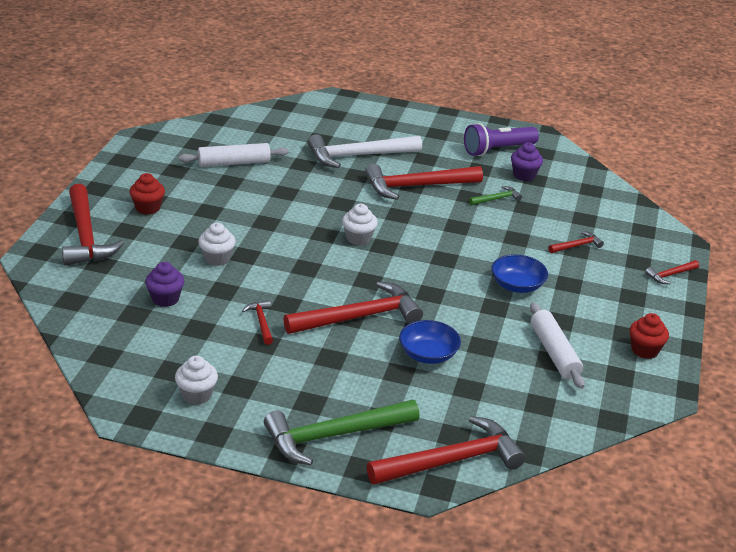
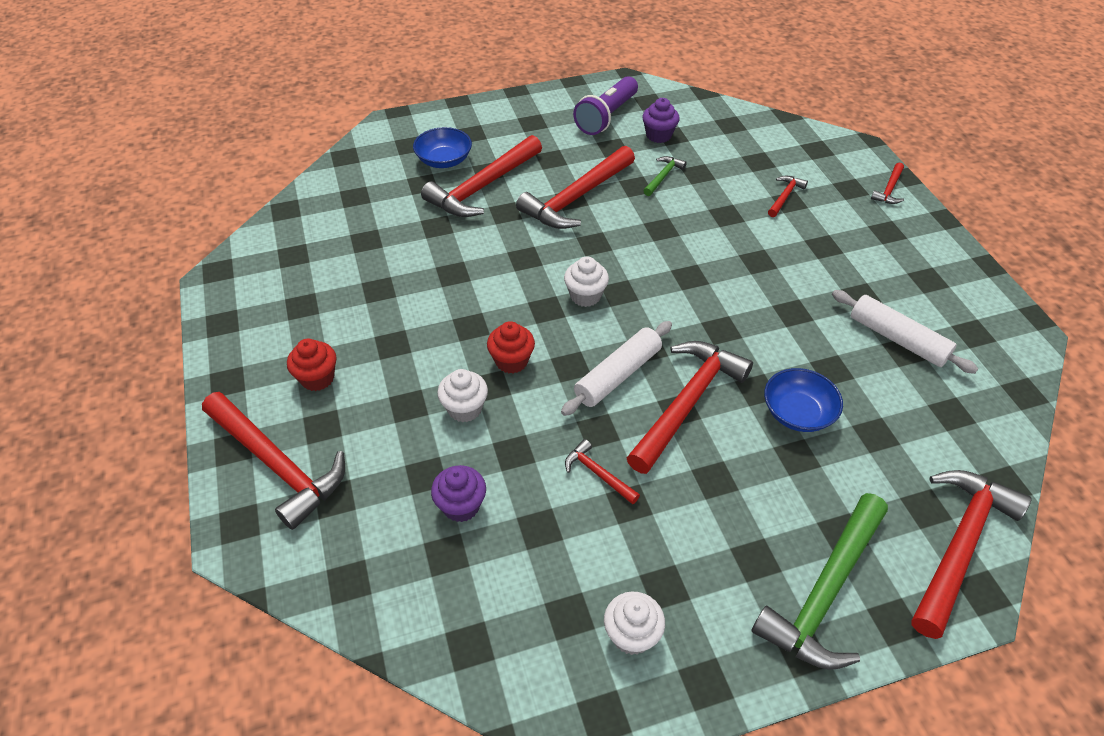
camera: 30 degrees left, 15 degrees up
white rolling pin [179,143,289,167] -> white rolling pin moved to [561,321,672,416]
white hammer [308,134,422,168] -> red hammer [421,135,542,217]
blue bowl [491,254,548,293] -> blue bowl moved to [413,127,472,168]
red cupcake [629,313,669,359] -> red cupcake moved to [487,321,535,373]

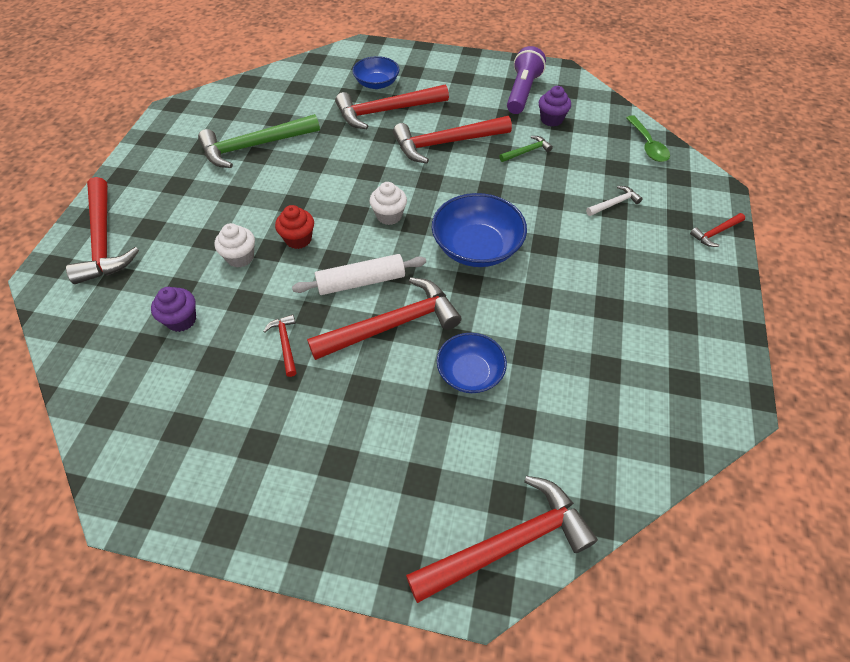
camera: 30 degrees right, 5 degrees up
red cupcake [287,339,336,391] -> none
purple flashlight [573,76,638,135] -> purple flashlight turned 135 degrees clockwise [507,46,546,114]
white cupcake [604,592,665,655] -> none
green hammer [751,493,888,670] -> green hammer moved to [198,114,320,168]
red hammer [768,176,808,217] -> white hammer [586,186,643,216]
white rolling pin [832,290,978,374] -> none
none -> blue bowl [432,193,527,267]
none -> green spoon [626,115,670,162]

